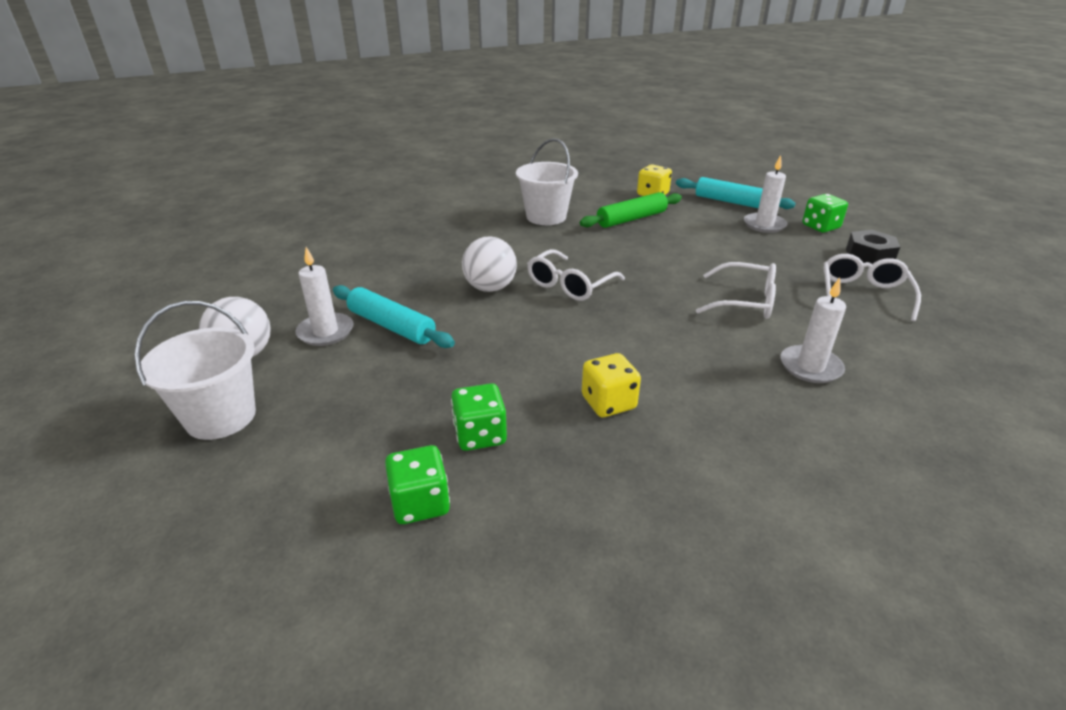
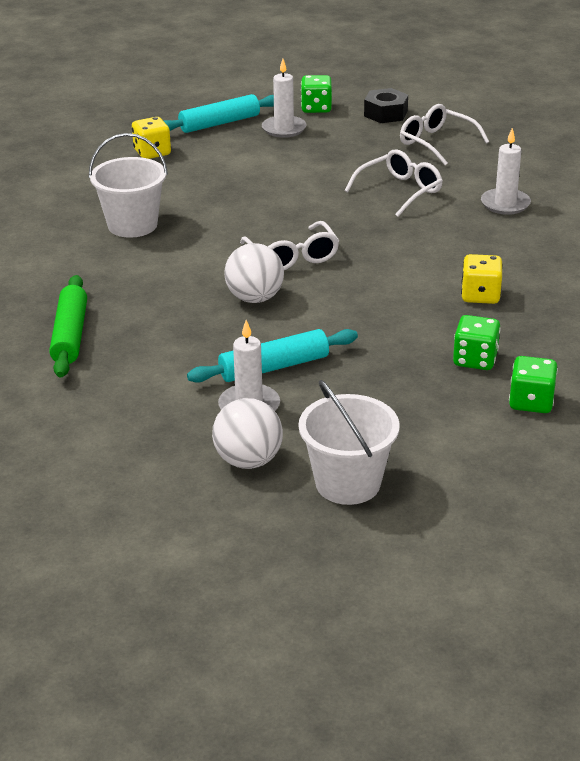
camera: 60 degrees left, 0 degrees up
green rolling pin [580,192,682,228] -> green rolling pin moved to [49,275,87,378]

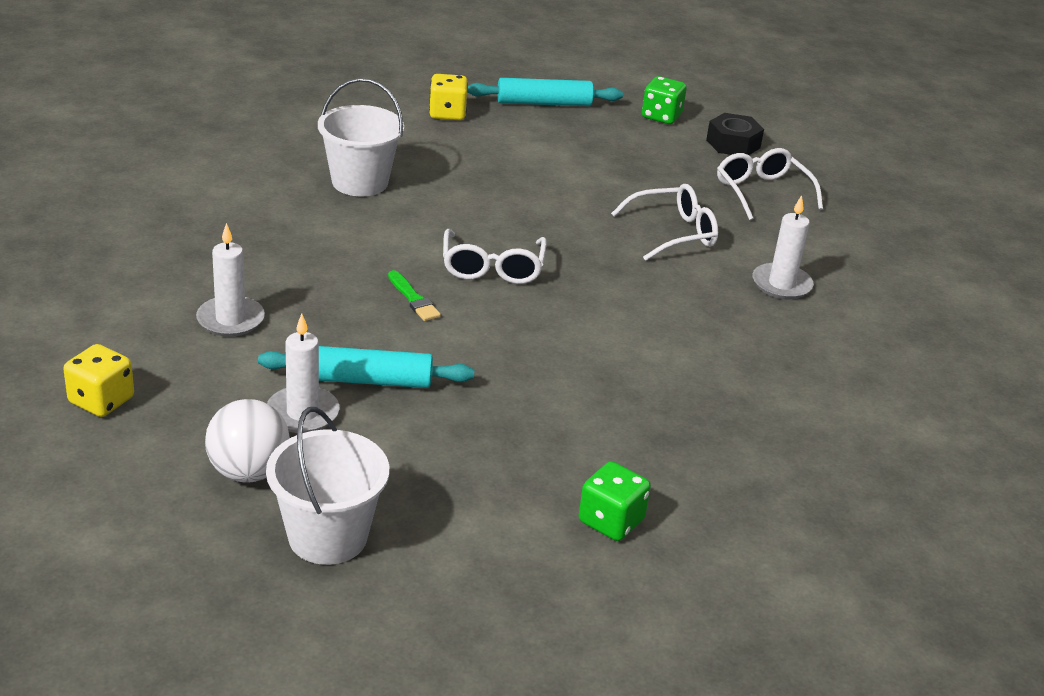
camera: 20 degrees right, 0 degrees up
green rolling pin [49,275,87,378] -> none
white ball [224,243,284,303] -> green brush [388,270,441,321]
white candle [262,59,306,138] -> white candle moved to [196,223,265,337]
green dice [453,315,501,370] -> none
yellow dice [461,254,503,304] -> yellow dice moved to [63,344,134,417]

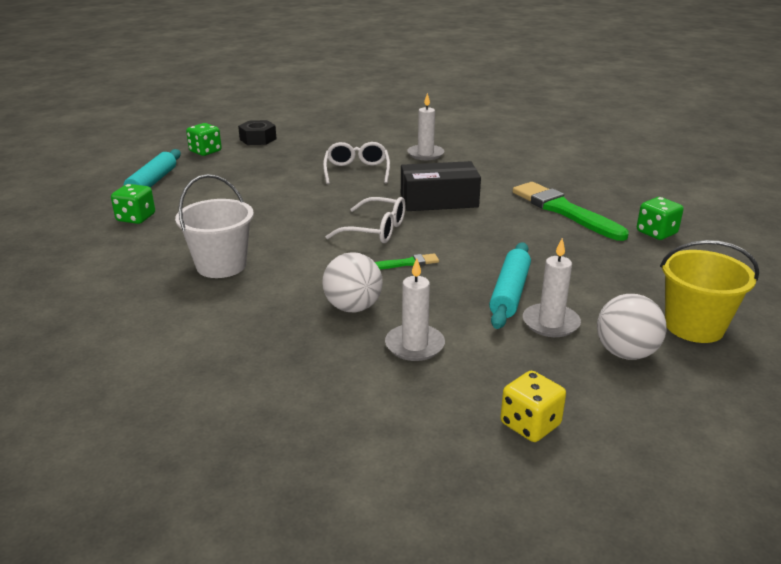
camera: 70 degrees left, 5 degrees down
white bucket [266,407,389,565] -> yellow bucket [660,240,759,343]
yellow dice [429,74,468,120] -> green dice [111,184,155,224]
white glasses [717,148,823,220] -> none
none -> white ball [322,252,383,312]
none -> black box [401,161,481,211]
none -> green brush [513,182,629,241]

